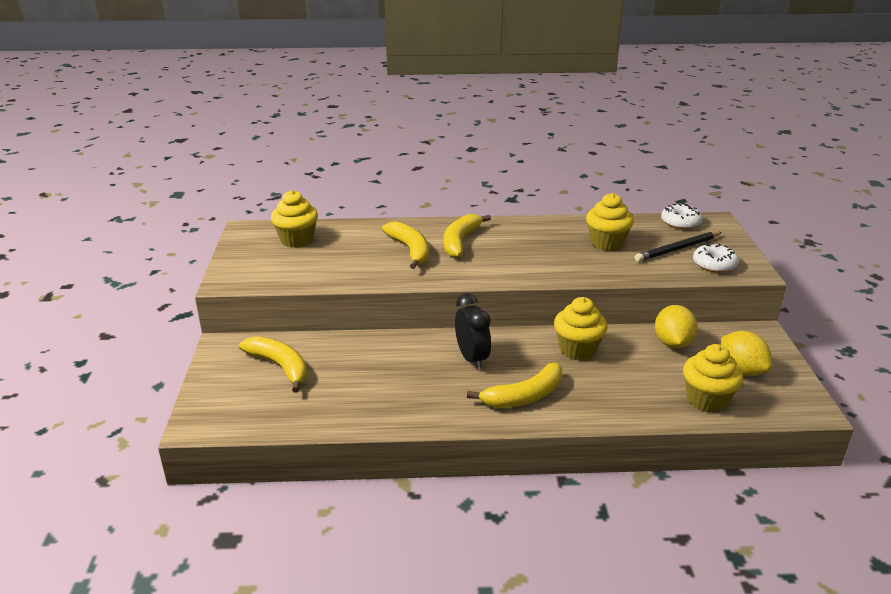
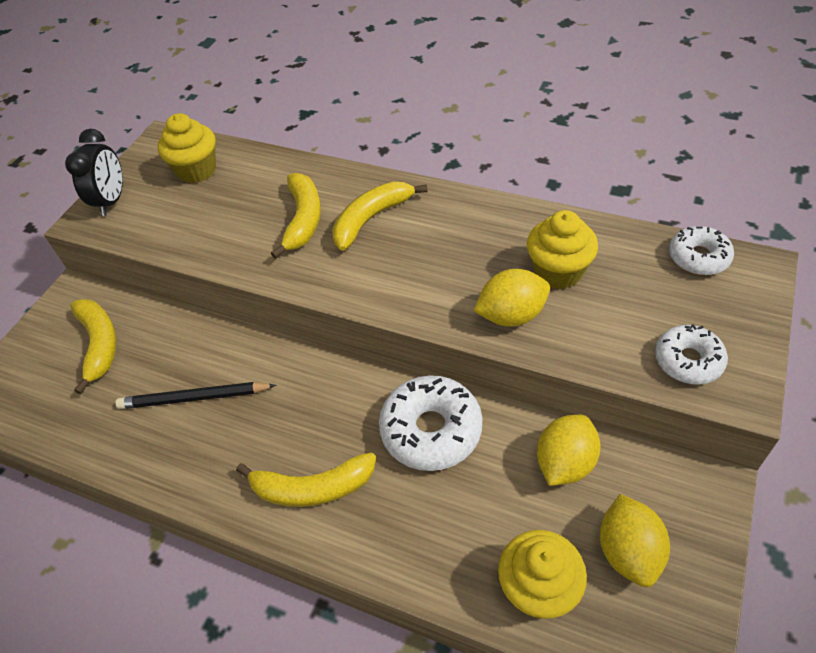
camera: 30 degrees right, 20 degrees up
black clock [455,293,491,370] -> black clock moved to [65,129,123,216]
yellow cupcake [554,297,608,360] -> white donut [379,375,483,471]
black pencil [635,231,722,262] -> black pencil moved to [115,382,276,409]
none -> yellow lemon [474,269,550,327]

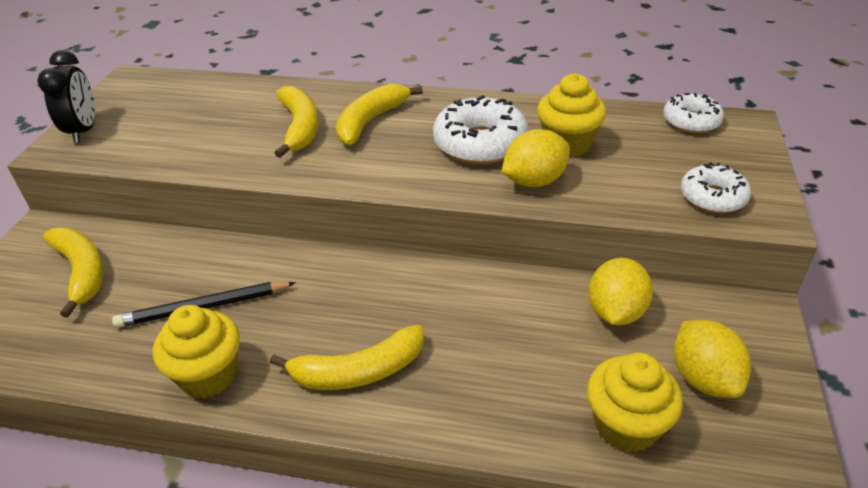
camera: 15 degrees left, 10 degrees down
yellow cupcake [158,113,216,183] -> yellow cupcake moved to [153,305,240,398]
white donut [379,375,483,471] -> white donut moved to [433,95,529,164]

